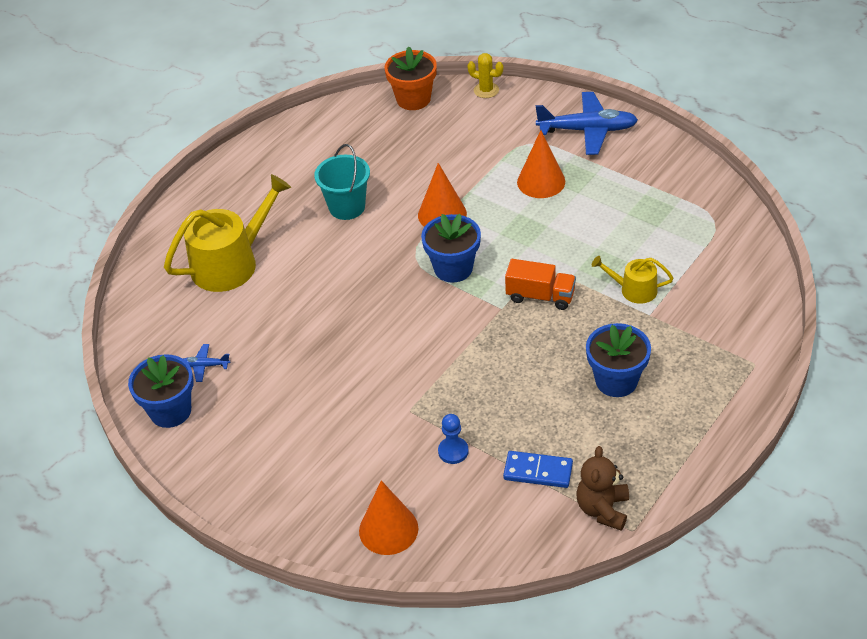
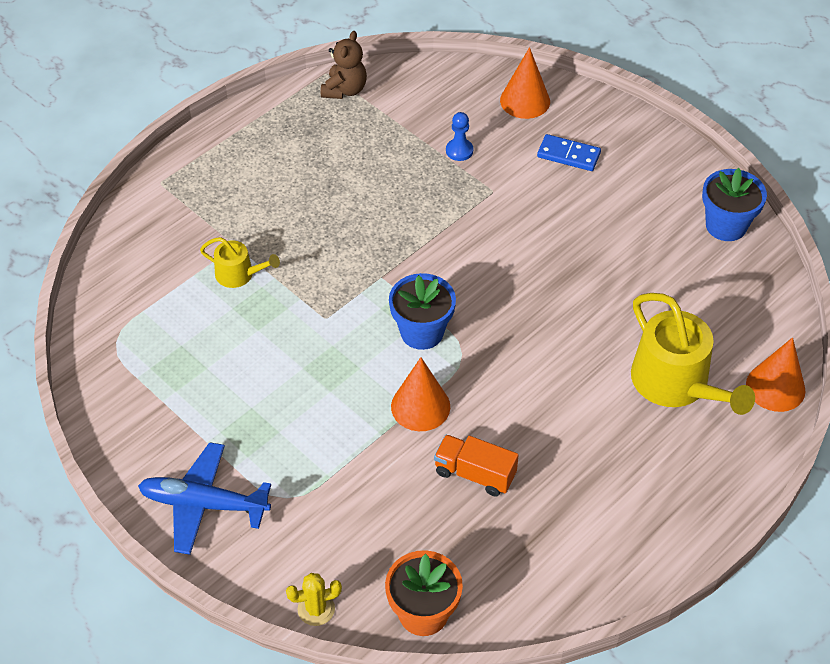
camera: 175 degrees left, 5 degrees up
yellow watering can [164,174,291,292] -> yellow watering can turned 90 degrees counterclockwise [631,293,755,415]
blue plane [183,344,230,382] -> none
turquoise bucket [314,144,370,220] -> none
yellow cactus [467,53,503,98] -> yellow cactus turned 45 degrees counterclockwise [286,573,342,626]
blue domino [503,451,573,488] -> blue domino moved to [537,134,601,171]
orange truck [505,259,576,310] -> orange truck moved to [434,435,519,496]
orange cone [517,130,565,198] -> orange cone moved to [746,337,806,412]
blue flower pot [586,323,651,397] -> none

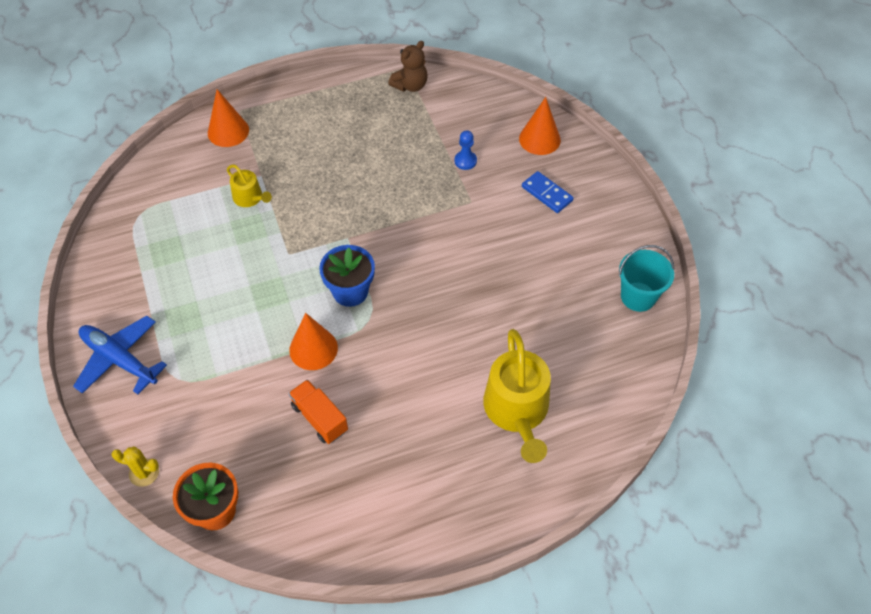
camera: 25 degrees right, 5 degrees up
blue flower pot [702,168,767,241] -> turquoise bucket [619,245,674,312]
orange cone [746,337,806,412] -> orange cone moved to [208,89,249,147]

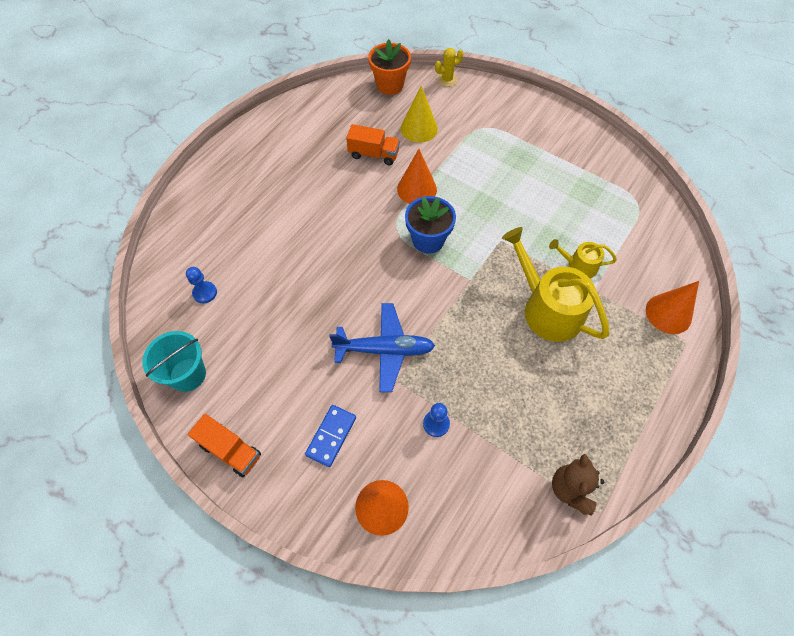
camera: 145 degrees right, 5 degrees up
blue plane [73,316,167,394] -> blue plane moved to [329,303,435,392]
yellow watering can [483,329,551,463] -> yellow watering can moved to [502,227,609,342]
blue domino [522,171,574,213] -> blue domino turned 75 degrees counterclockwise [305,405,356,467]
none -> blue pawn [186,267,217,303]
none -> orange truck [188,414,261,477]
none -> yellow cone [401,86,438,143]

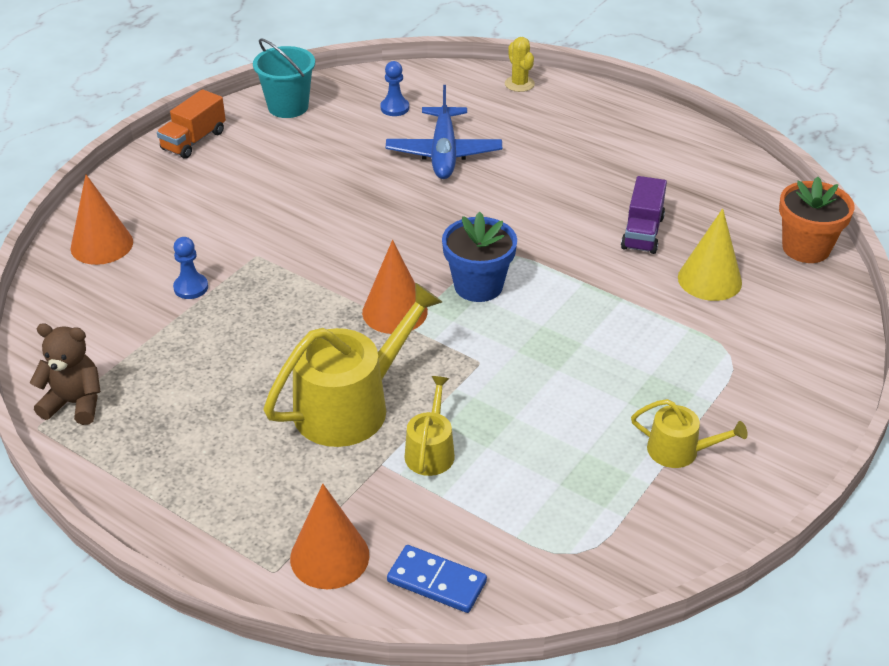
camera: 90 degrees right, 20 degrees down
blue domino [305,405,356,467] -> blue domino moved to [387,545,487,613]
blue plane [329,303,435,392] -> blue plane moved to [386,85,502,179]
orange truck [346,124,400,165] -> purple truck [621,176,667,254]
orange cone [397,149,437,204] -> orange cone moved to [362,240,428,334]
yellow cactus [435,48,463,87] -> yellow cactus moved to [505,37,535,92]
none -> yellow watering can [631,399,748,468]

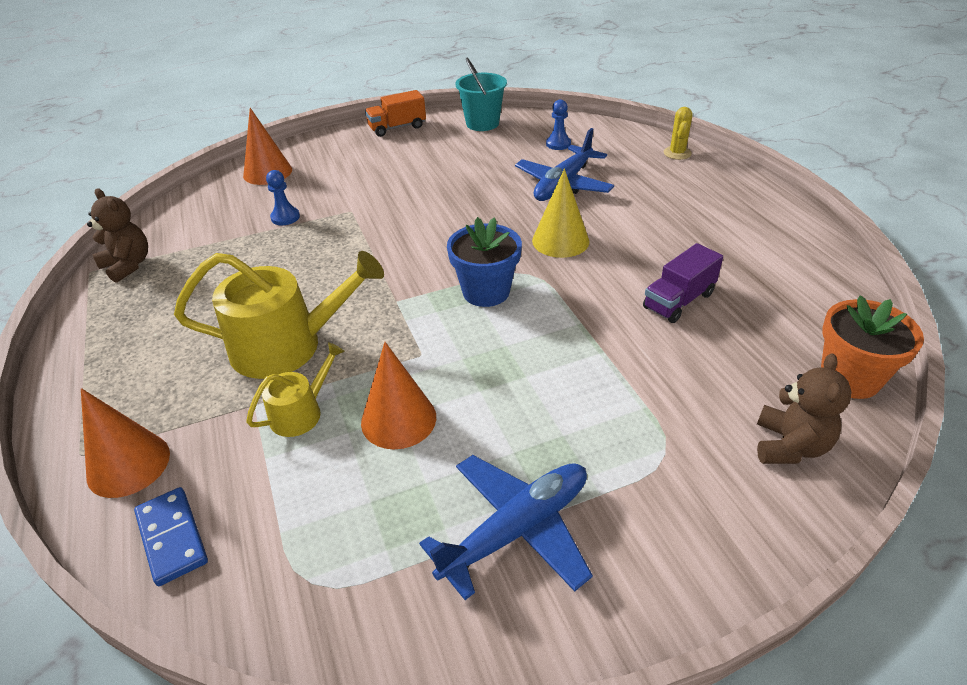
camera: 35 degrees right, 0 degrees up
orange cone [362,240,428,334] -> orange cone moved to [361,342,436,449]
yellow watering can [631,399,748,468] -> blue plane [419,455,593,600]
yellow cone [678,208,742,301] -> yellow cone moved to [532,169,589,258]
none -> brown teddy bear [757,353,852,464]

